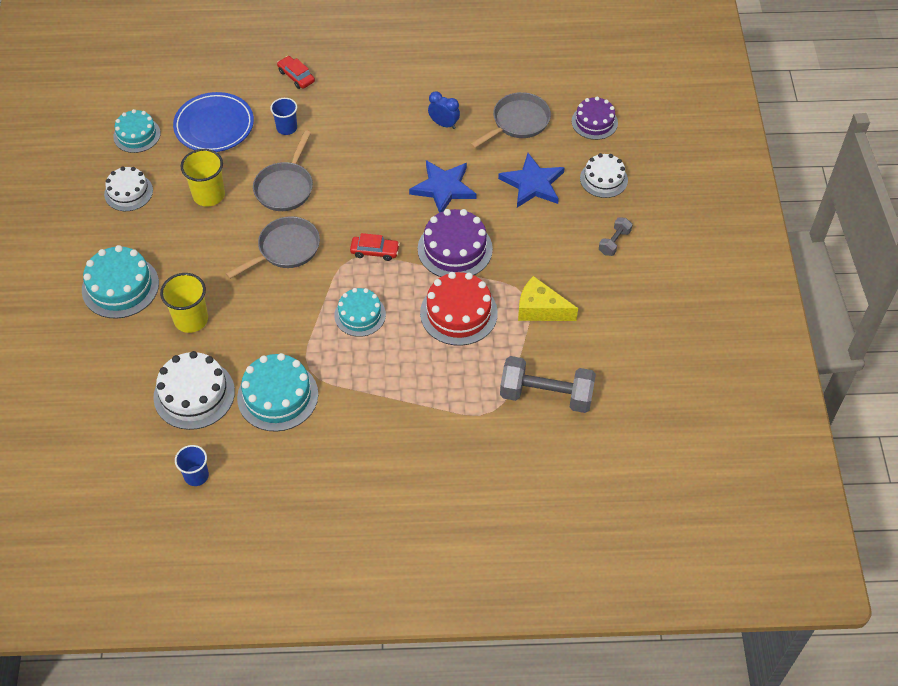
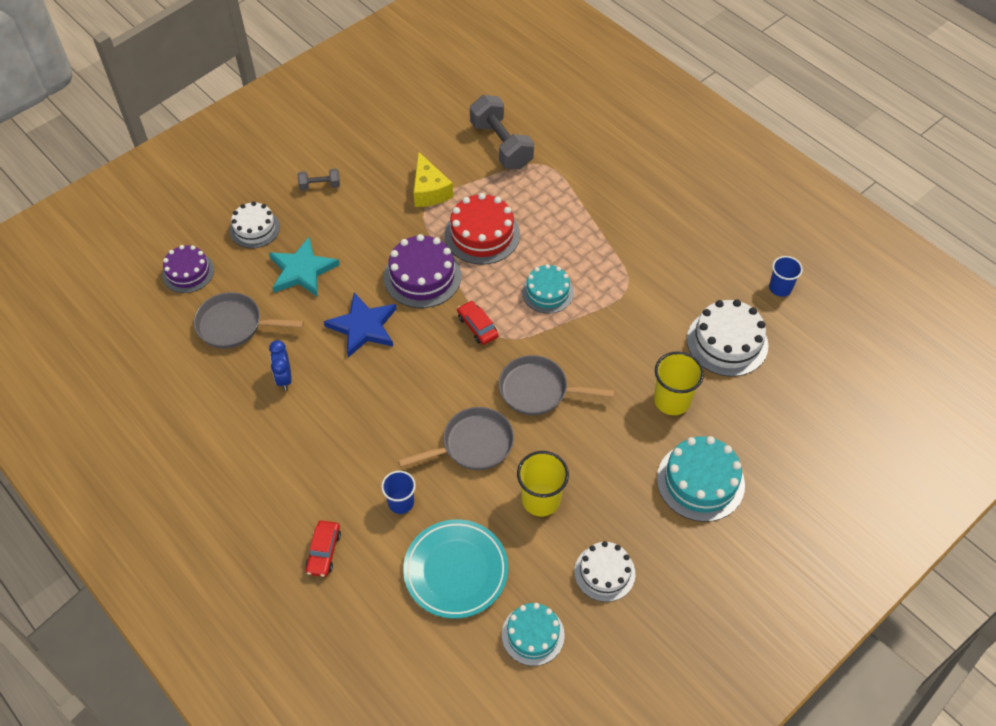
camera: 130 degrees left, 0 degrees up
blue plate [173,92,254,152] -> turquoise plate [403,519,508,619]
turquoise cake [237,353,318,432] -> none
blue star [498,153,565,208] -> turquoise star [269,237,340,297]

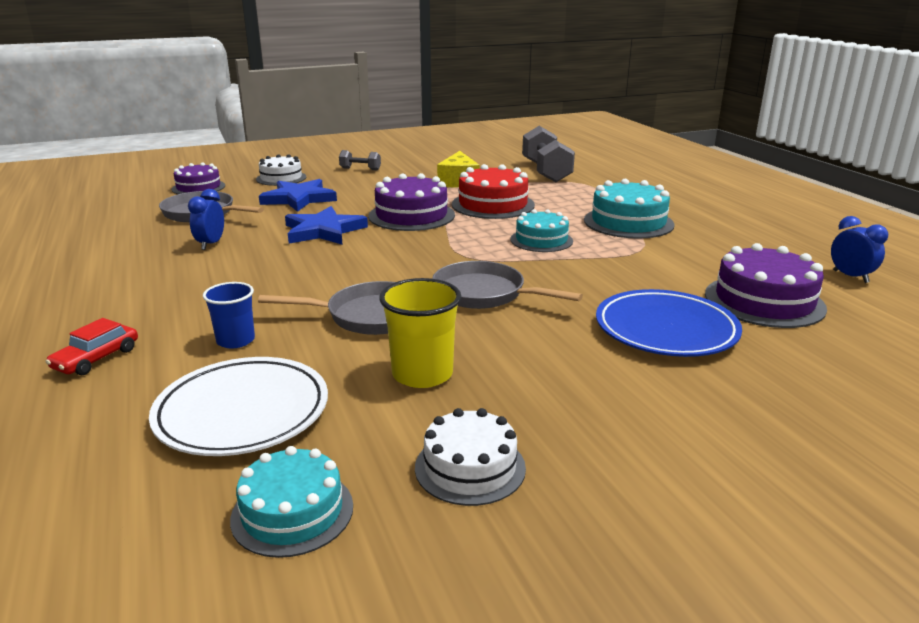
camera: 20 degrees right, 30 degrees down
turquoise star [269,237,340,297] -> blue star [259,179,337,212]
turquoise plate [403,519,508,619] -> white plate [149,357,328,456]
red car [457,301,499,345] -> none
yellow cup [654,351,704,415] -> blue plate [596,289,742,357]
turquoise cake [657,436,745,522] -> turquoise cake moved to [584,179,675,239]
white cake [687,299,768,377] -> purple cake [705,243,827,328]
blue cup [769,256,803,297] -> blue clock [831,216,888,283]

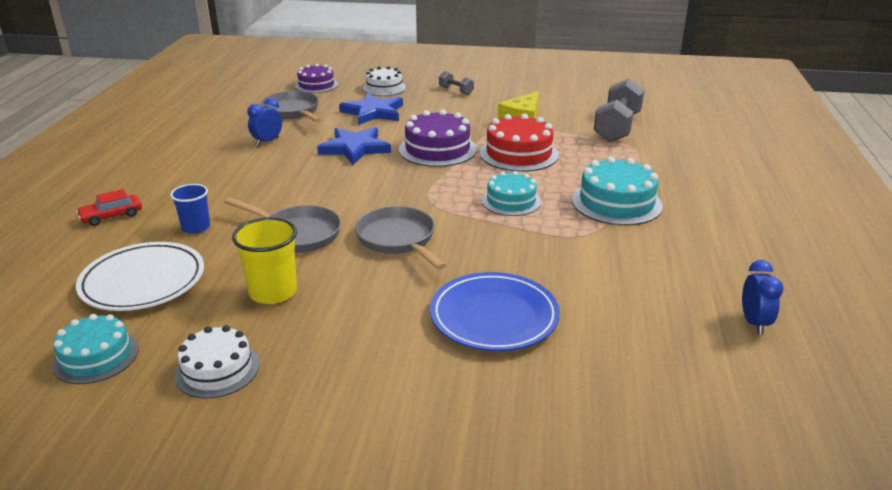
camera: 30 degrees right, 5 degrees up
purple cake [705,243,827,328] -> none

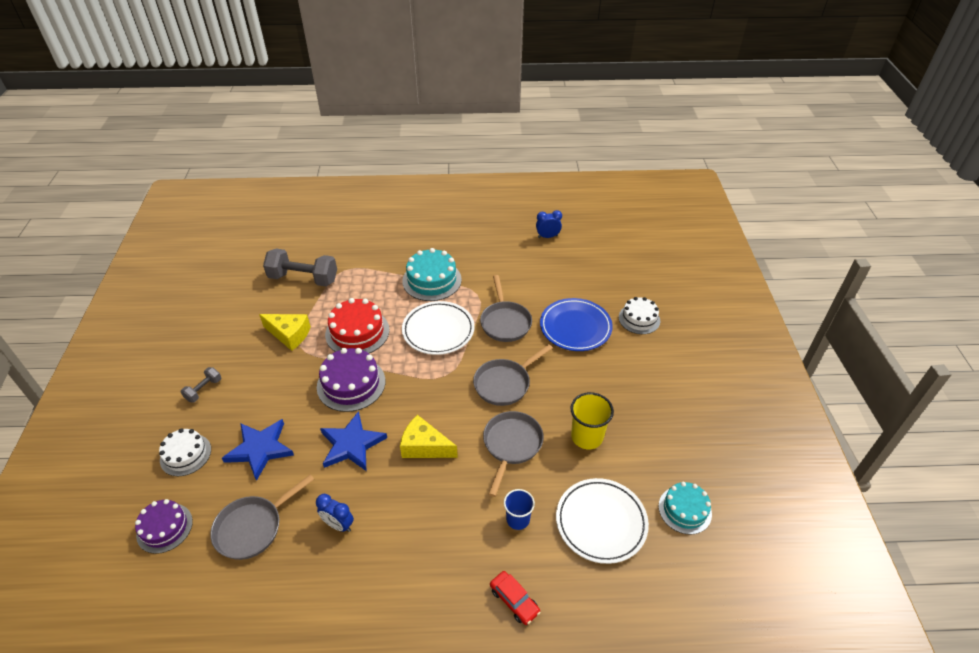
camera: 100 degrees left, 15 degrees up
white cake [175,325,260,398] -> white cake moved to [619,297,660,334]
turquoise cake [482,171,541,216] -> white plate [402,301,475,355]
none -> yellow cheese [400,415,458,458]
none -> grey pan [480,275,532,342]

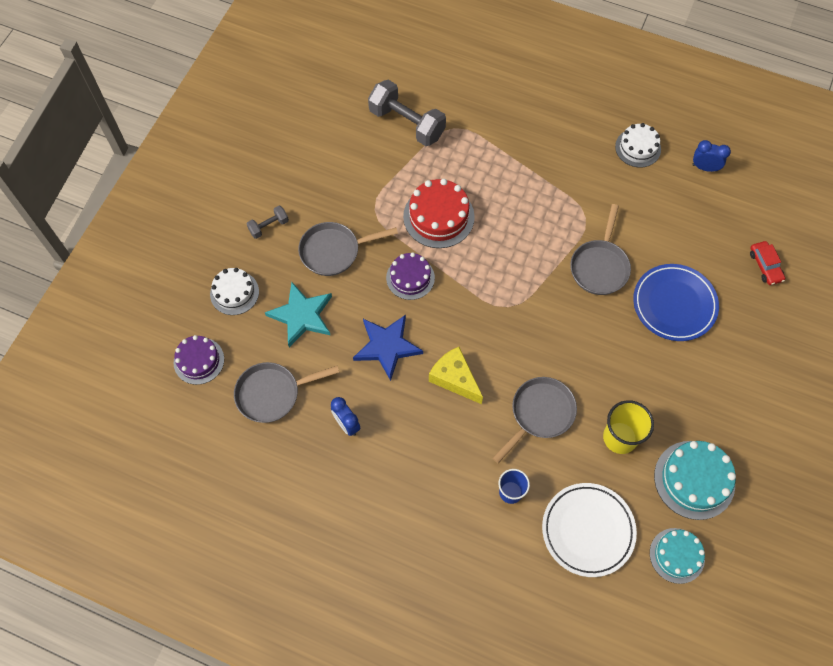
camera: 25 degrees right, 20 degrees up
blue star [222,419,294,481] -> turquoise star [265,282,332,347]
yellow cheese [259,314,311,351] -> none
purple cake [317,348,385,412] -> purple cake [386,253,435,300], size x0.66
turquoise cake [402,248,462,301] -> turquoise cake moved to [654,441,736,520]
white plate [402,301,475,355] -> none
grey pan [473,344,553,406] -> grey pan moved to [298,222,398,276]
red car [490,571,540,625] -> red car moved to [750,241,785,285]
white cake [619,297,660,334] -> white cake moved to [615,123,661,167]

